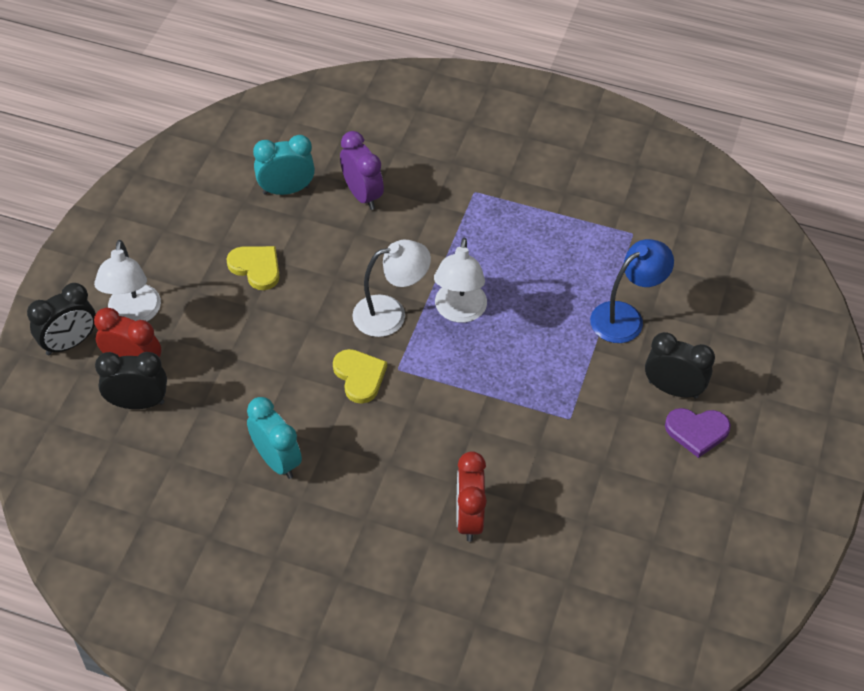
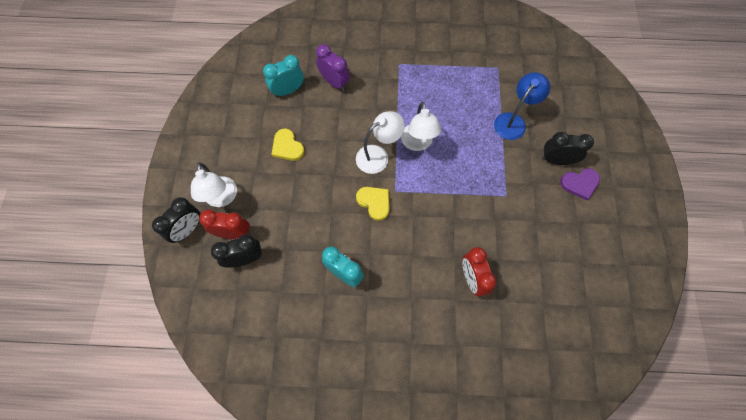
camera: 15 degrees left, 15 degrees up
yellow heart [226,246,279,290] -> yellow heart turned 150 degrees counterclockwise [271,129,305,161]

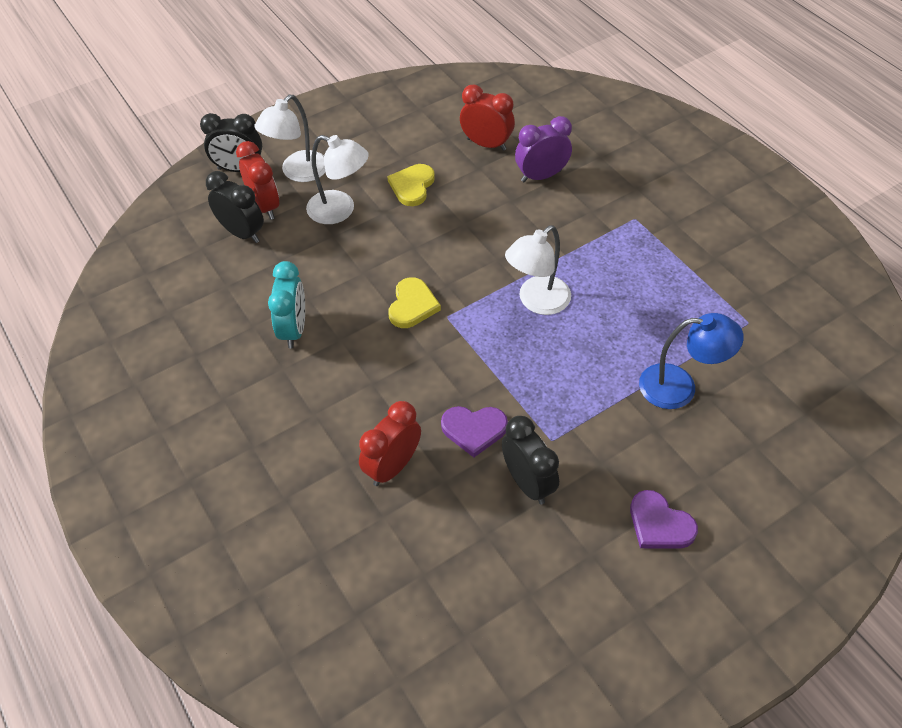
camera: 55 degrees right, 15 degrees down
turquoise clock [263,55,304,97] -> red clock [460,85,515,151]
purple clock [316,44,350,91] -> purple clock turned 120 degrees counterclockwise [515,116,572,182]
white lamp [356,111,405,174] -> white lamp moved to [306,135,369,224]
black clock [542,132,594,165] -> black clock moved to [502,416,559,504]
none -> purple heart [441,406,508,458]

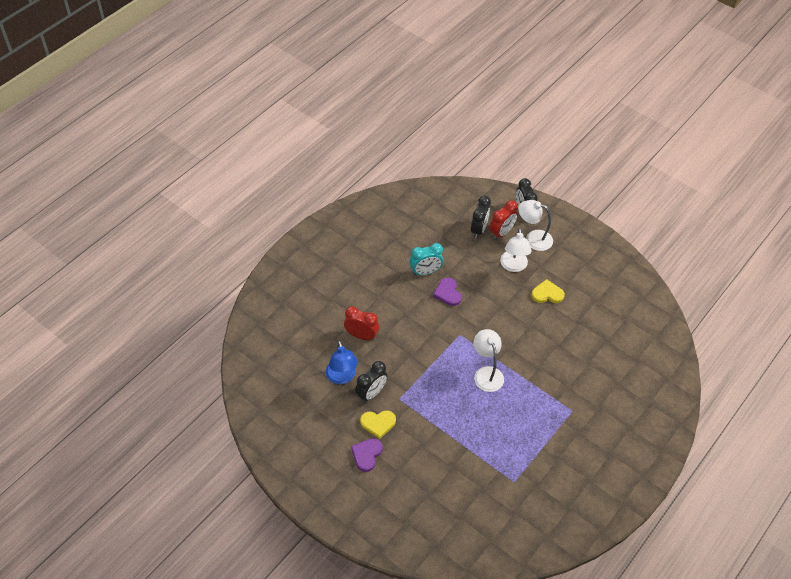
camera: 70 degrees right, 0 degrees up
yellow heart [388,277,441,328] -> yellow heart moved to [360,410,396,439]
purple heart [441,406,508,458] -> purple heart moved to [433,277,462,306]
red clock [460,85,515,151] -> none
white lamp [505,225,571,315] -> white lamp turned 45 degrees clockwise [474,329,504,392]
purple clock [515,116,572,182] -> none
blue lamp [639,313,744,409] -> blue lamp moved to [326,340,358,384]

